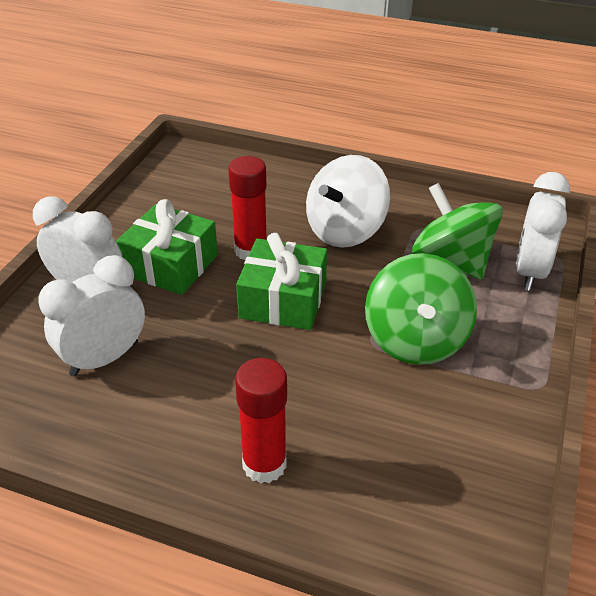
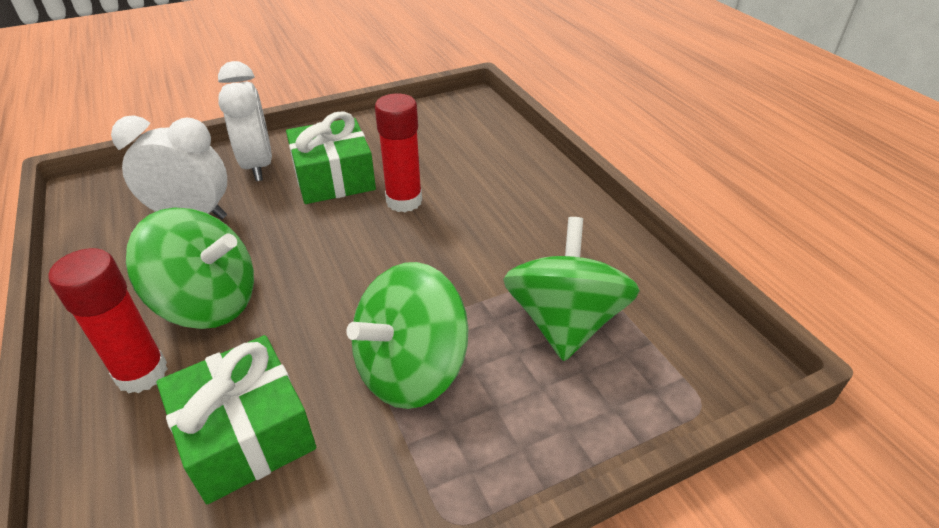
camera: 45 degrees right, 0 degrees up
green gift [236,233,327,330] -> green gift moved to [157,335,316,504]
white spinning top [306,155,390,248] -> none
white clock [515,172,570,291] -> none
none -> green spinning top [126,208,254,329]

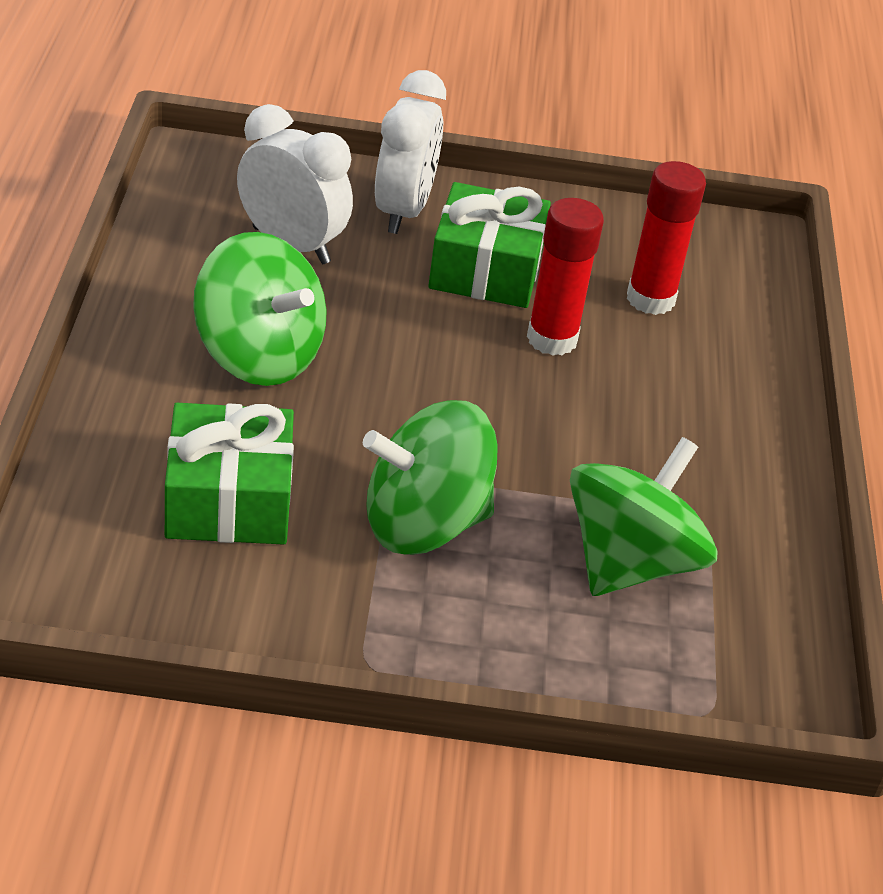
camera: 25 degrees right, 0 degrees up
red glue stick [49,248,168,393] -> red glue stick moved to [627,161,706,315]

